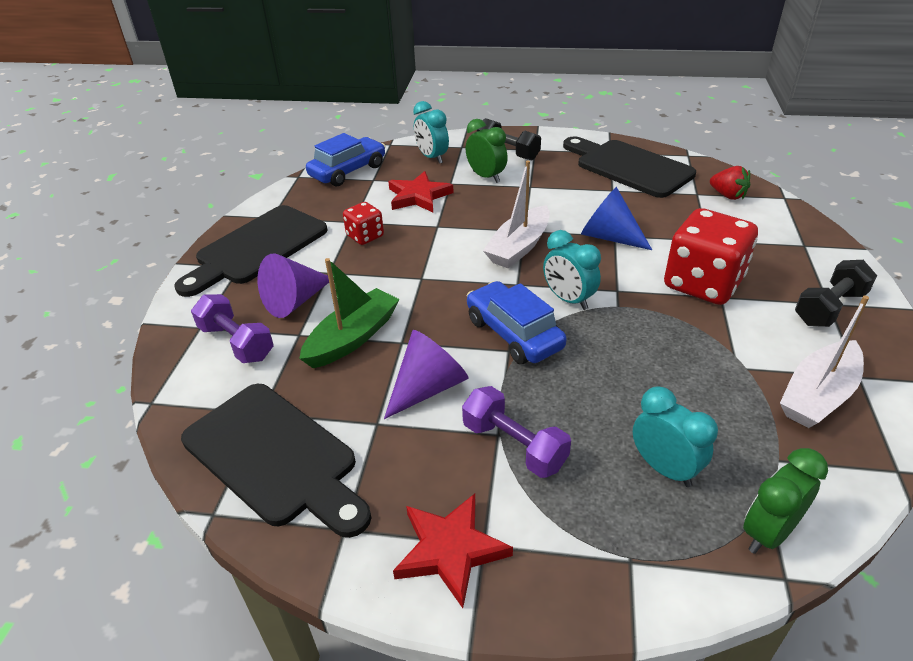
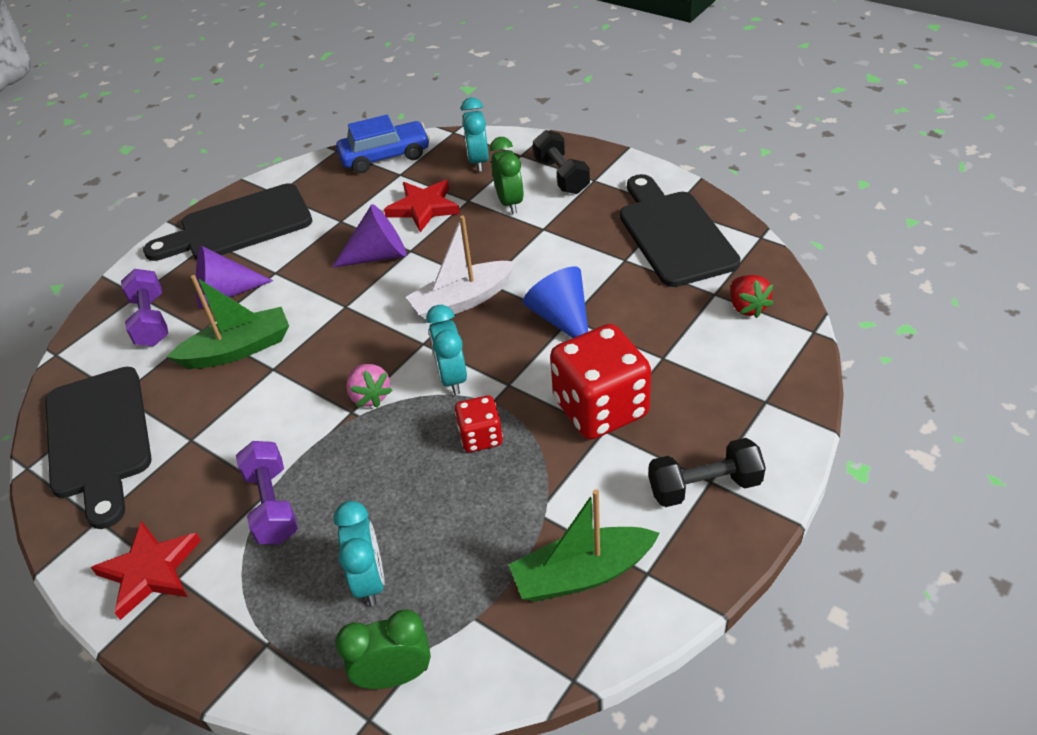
camera: 30 degrees right, 5 degrees up
red dice [343,202,384,245] -> red dice moved to [455,395,503,452]
purple cone [384,330,469,419] -> purple cone moved to [332,204,407,268]
blue car [467,281,567,364] -> pink strawberry [346,364,393,408]
white boat [780,296,869,428] -> green boat [509,489,660,602]

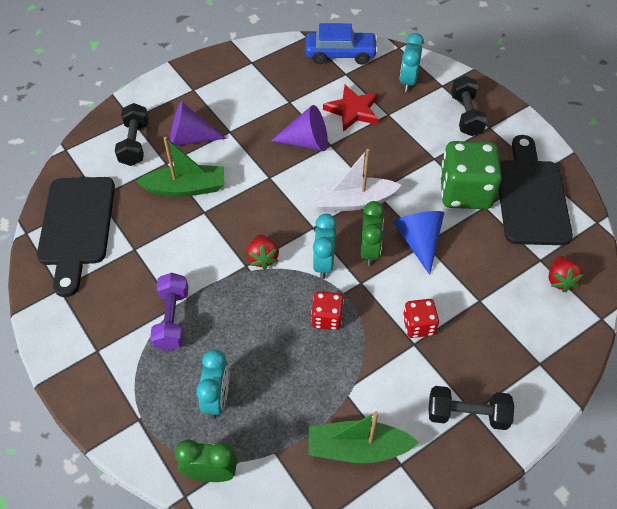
camera: 15 degrees right, 10 degrees up
red star [91,521,201,620] -> none
purple dumbbell [121,269,168,346] -> black dumbbell [115,103,149,166]
black cutting board [143,183,312,261] -> none
pink strawberry [346,364,393,408] -> red strawberry [247,234,279,269]
green clock [490,137,524,214] -> green clock moved to [361,201,385,266]
red dice [550,324,651,440] -> red dice [403,299,439,338], size x0.51
none -> green dice [440,141,502,209]

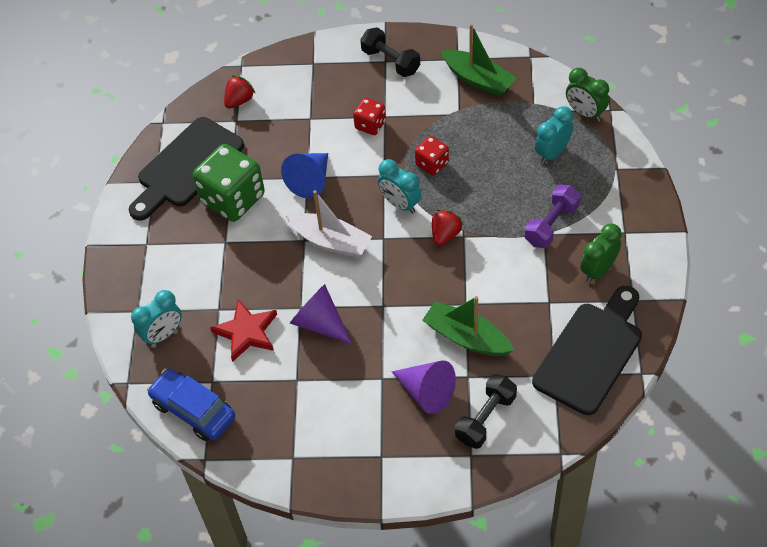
camera: 140 degrees left, 0 degrees up
turquoise clock [313,214,337,279] -> turquoise clock turned 90 degrees clockwise [378,159,421,214]
green clock [361,201,385,266] -> green clock moved to [581,224,622,283]
black dumbbell [451,76,487,136] -> none

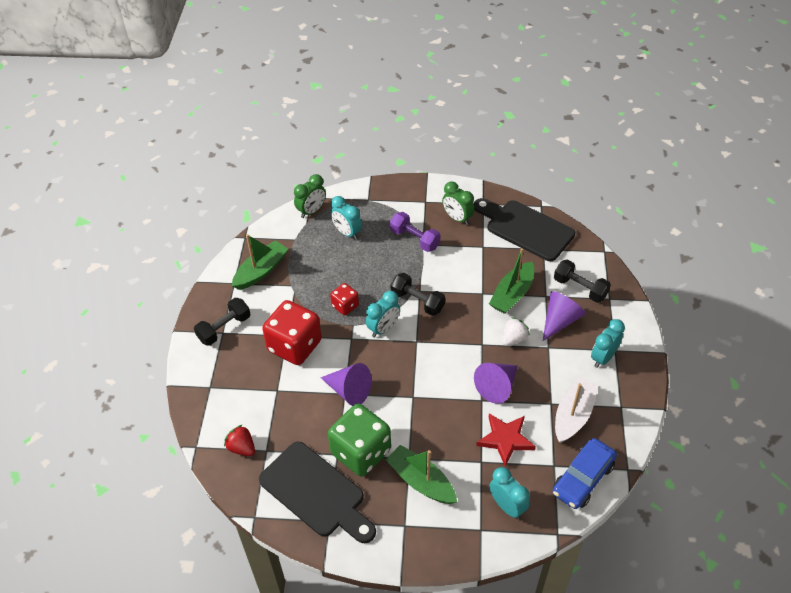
camera: 90 degrees left, 5 degrees down
blue cone [281,153,328,198] -> purple cone [321,363,371,406]
white boat [286,190,372,258] -> white boat moved to [555,377,599,443]
red dice [353,98,386,135] -> red dice [262,300,322,365], size x1.95
red strawberry [432,209,463,246] -> black dumbbell [391,273,445,316]
none -> green boat [385,445,457,504]
none -> white strawberry [502,317,530,346]
none -> turquoise clock [591,319,625,368]

